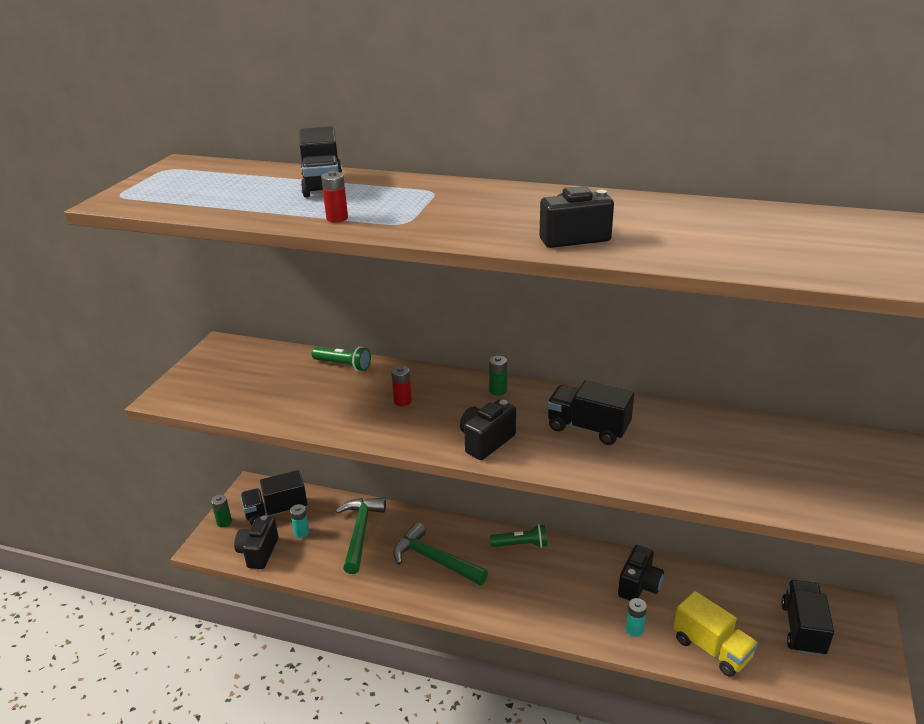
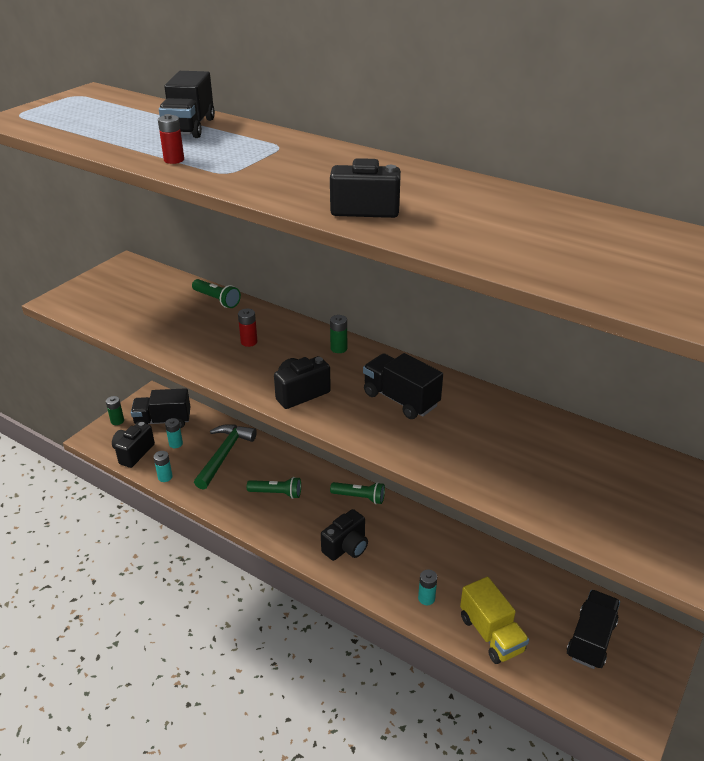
camera: 15 degrees right, 5 degrees up
green hammer [393,522,488,585] -> green flashlight [247,477,301,499]
black camera [618,545,664,601] -> black camera moved to [321,509,368,561]
none -> turquoise battery [154,451,173,482]

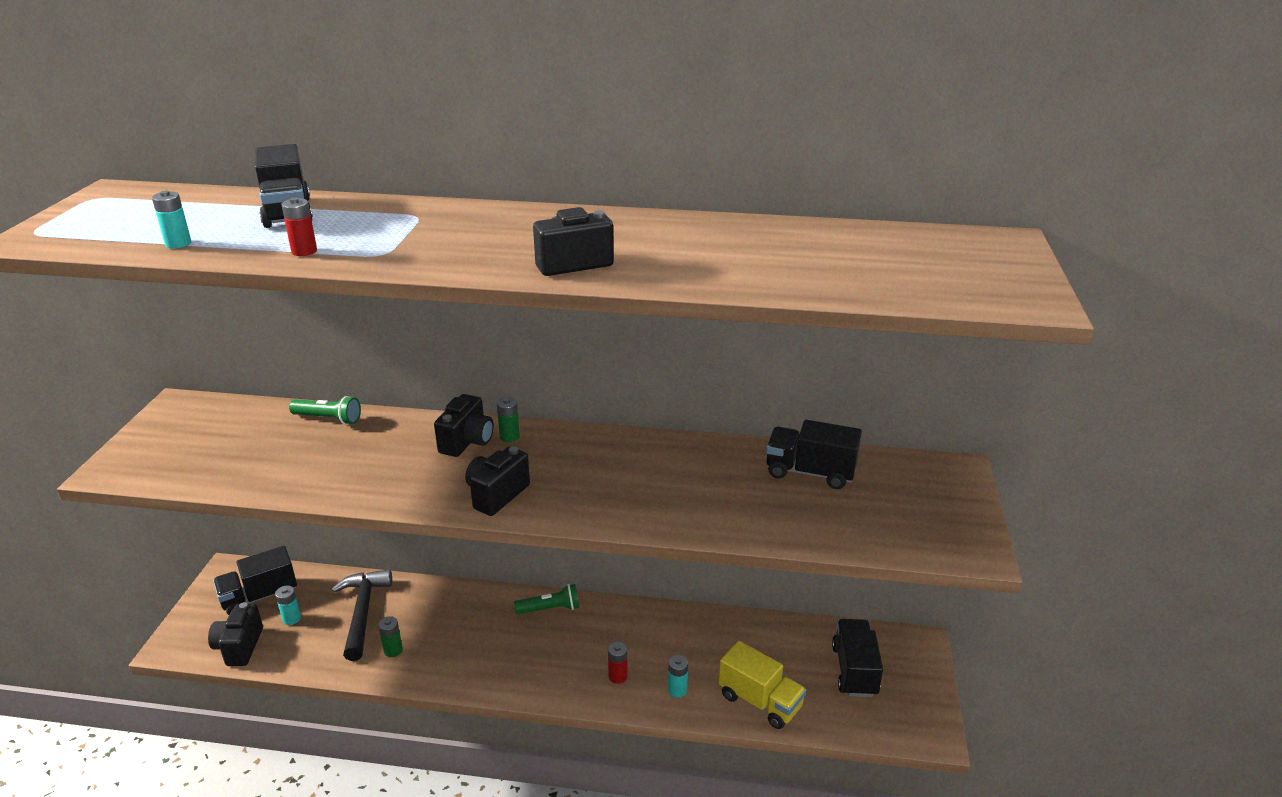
camera: 25 degrees left, 5 degrees down
green battery [106,396,124,425] -> green battery moved to [378,616,403,657]
turquoise battery [154,451,173,482] -> turquoise battery moved to [152,191,191,249]
green hammer [194,424,257,490] -> black hammer [332,569,392,661]
red battery [238,309,258,347] -> red battery moved to [608,642,628,684]
green flashlight [247,477,301,499] -> none
black camera [321,509,368,561] -> black camera moved to [434,394,494,457]
black truck [363,353,443,419] -> black truck moved to [766,420,862,489]

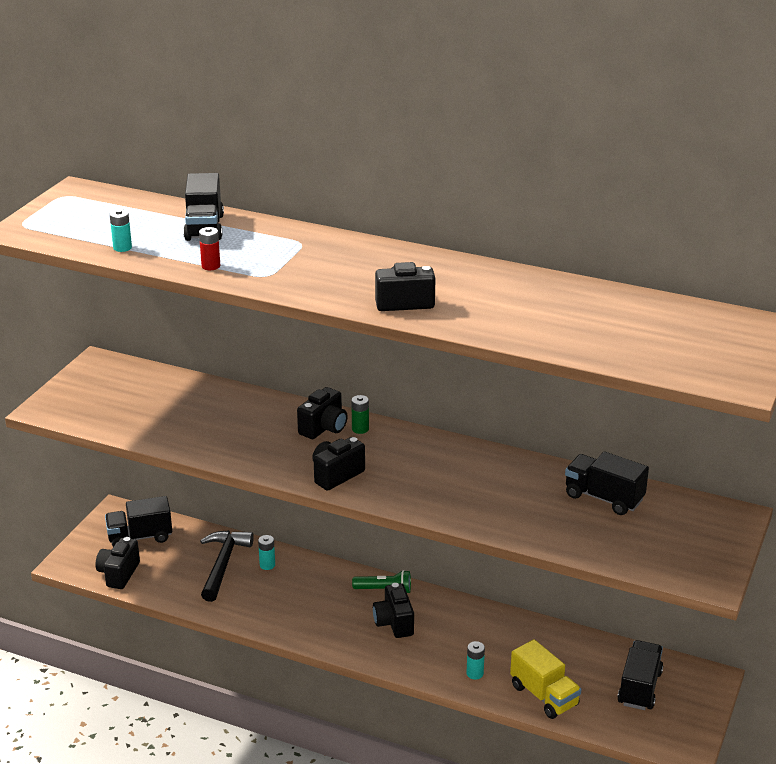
camera: 15 degrees right, 0 degrees up
turquoise battery [275,585,301,625] -> turquoise battery moved to [258,535,275,570]
green flashlight [289,396,361,425] -> none
green battery [378,616,403,657] -> none
red battery [608,642,628,684] -> none
none -> black camera [373,583,414,638]

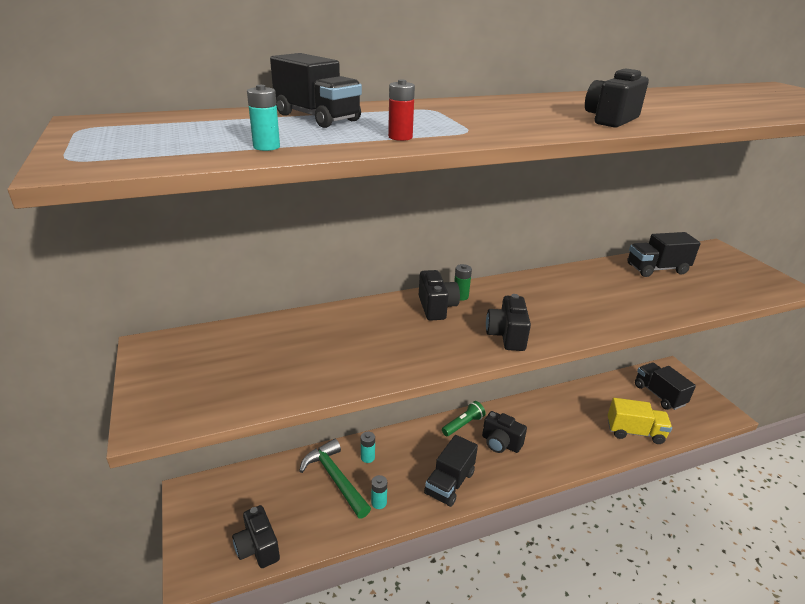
camera: 45 degrees left, 0 degrees up
black truck [105,496,172,547] -> black truck moved to [424,435,478,507]
black hammer [200,530,254,602] -> green hammer [299,439,371,519]
turquoise battery [466,641,485,679] -> turquoise battery moved to [371,475,387,509]

